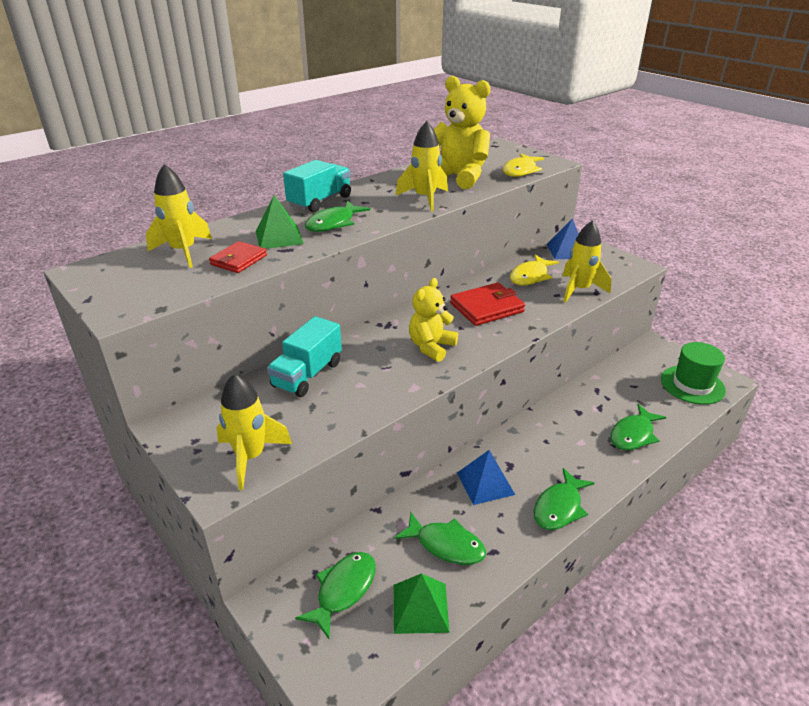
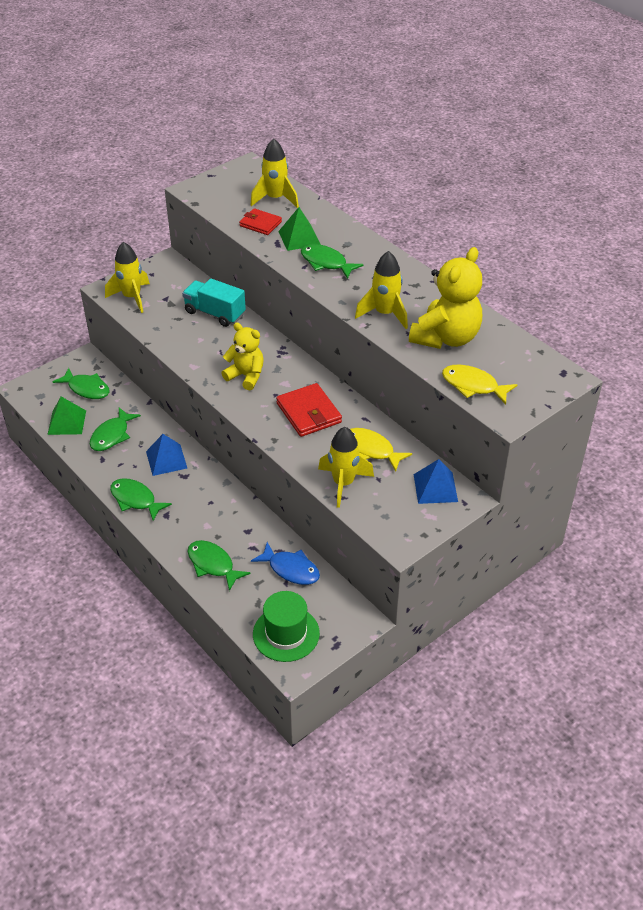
camera: 90 degrees right, 10 degrees up
turquoise truck [283,160,351,213] -> none
none -> blue fish [251,542,320,585]

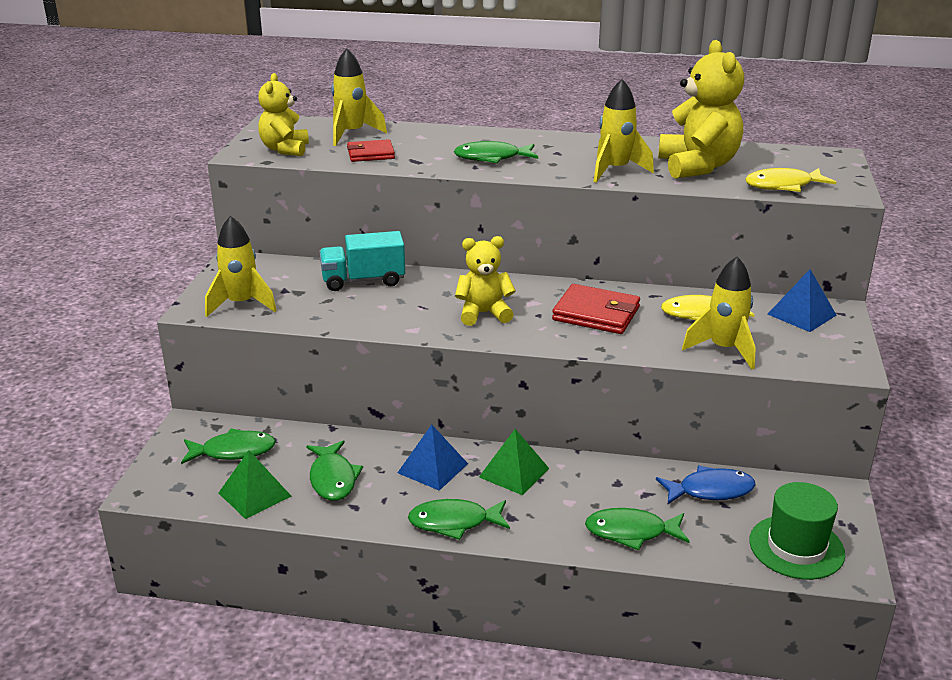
camera: 40 degrees left, 15 degrees down
green pyramid [278,207,321,251] -> green pyramid moved to [479,429,549,495]
none -> yellow teddy bear [258,73,309,156]

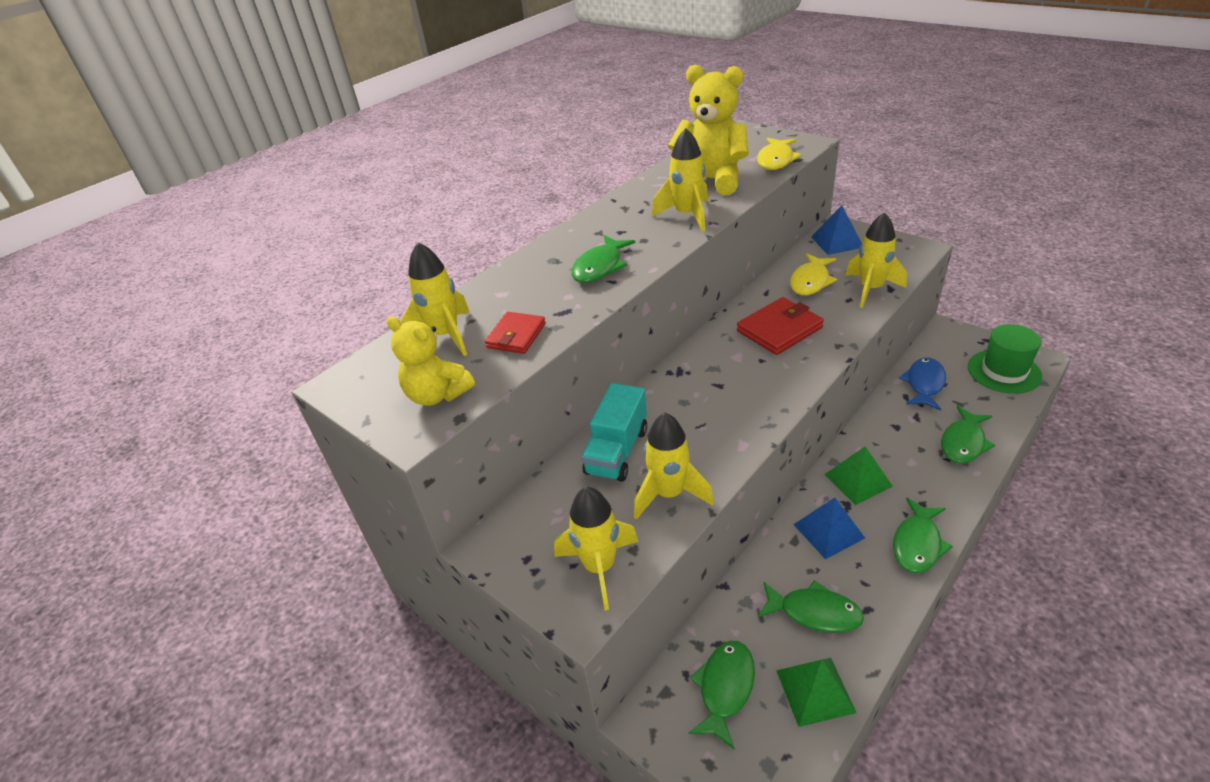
camera: 55 degrees left, 10 degrees up
yellow teddy bear [455,236,516,326] -> none
none -> yellow rocket [634,413,714,520]

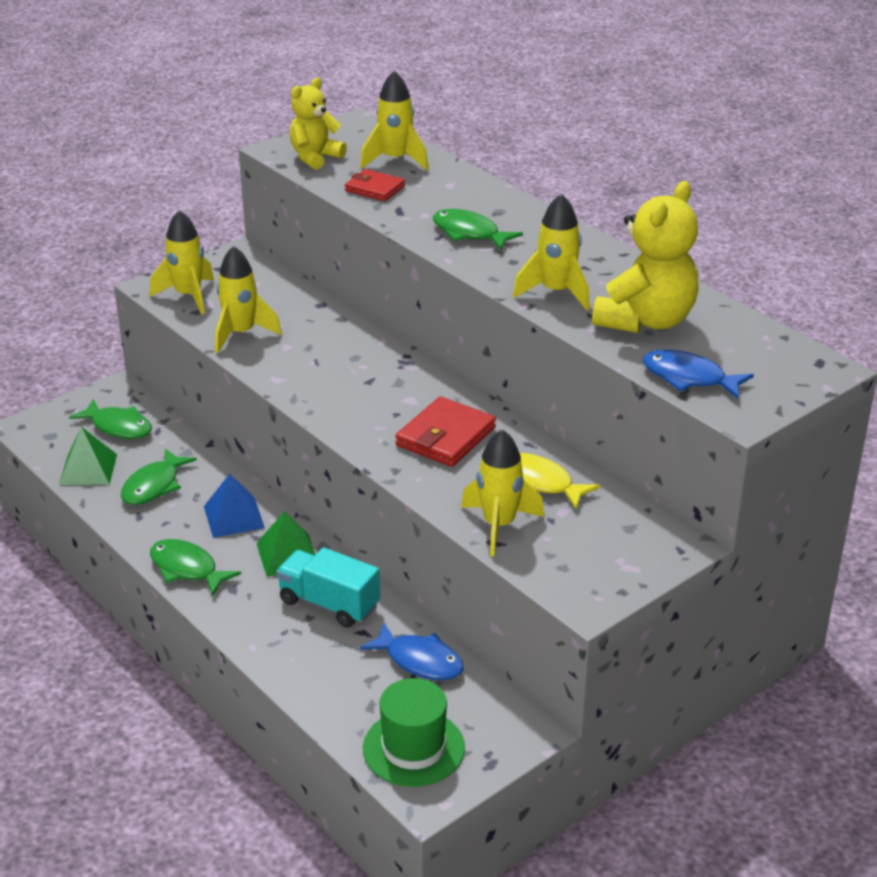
camera: 95 degrees right, 5 degrees down
turquoise truck [581,383,647,482] -> turquoise truck moved to [276,547,380,628]
red wallet [737,297,824,355] -> red wallet turned 60 degrees clockwise [395,396,496,467]
yellow fish [757,138,802,170] -> blue fish [643,350,754,399]
blue pyramid [811,206,862,255] -> none
green fish [941,406,995,464] -> none

